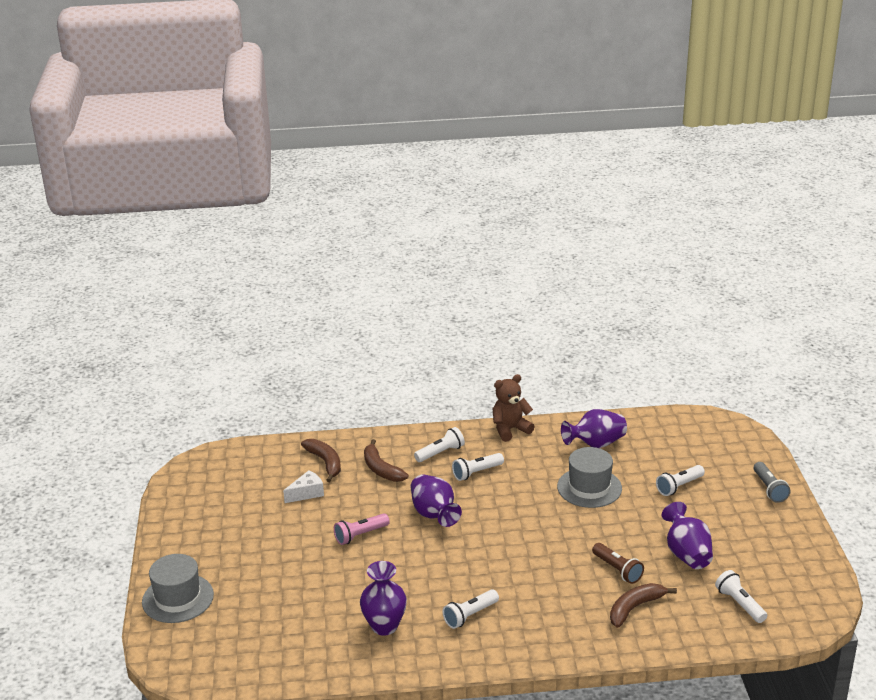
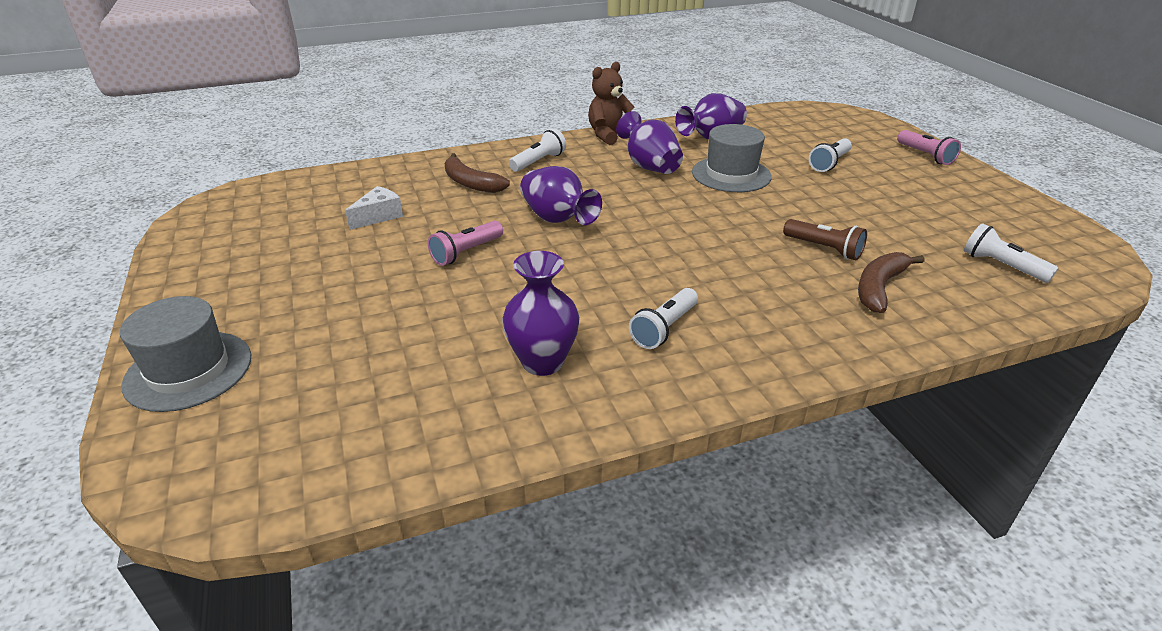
camera: 15 degrees left, 5 degrees up
brown banana [301,439,341,482] -> none
white flashlight [452,453,504,481] -> none
purple vase [662,502,713,569] -> purple vase moved to [616,111,683,174]
grey flashlight [754,462,791,503] -> pink flashlight [897,130,961,165]

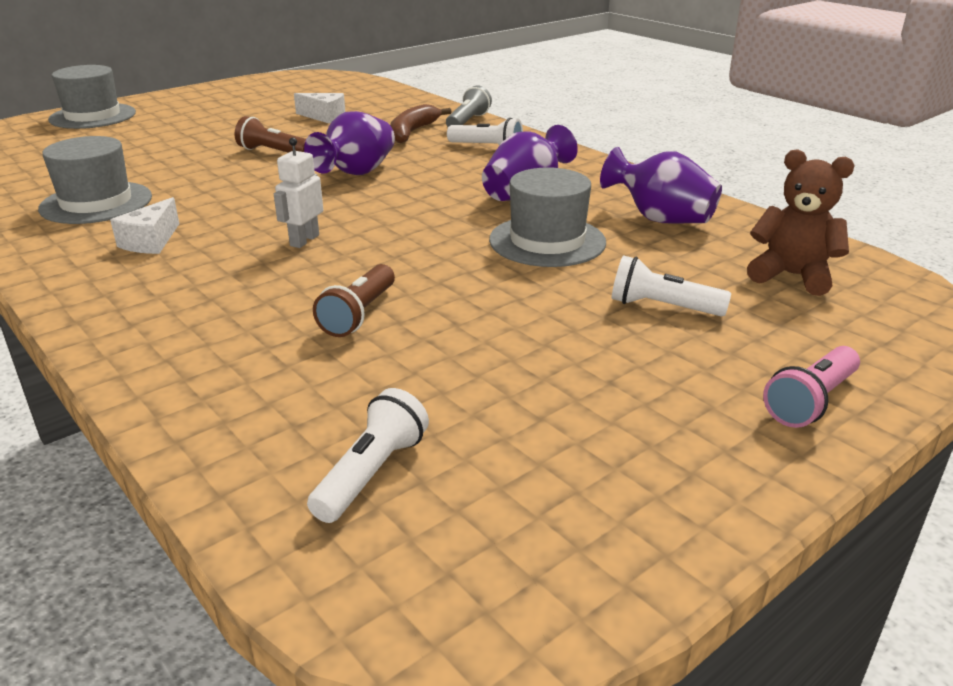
camera: 70 degrees right, 5 degrees down
pink flashlight [428,221,503,266] -> brown flashlight [235,116,306,153]
purple vase [502,251,580,376] -> grey hat [38,136,152,224]
brown teddy bear [588,62,635,145] -> brown teddy bear moved to [747,149,855,296]
white flashlight [629,288,698,349] -> white cheese [110,197,179,254]
brown banana [858,252,924,313] -> none
none -> white robot [274,137,324,248]
none -> grey flashlight [446,85,492,127]

